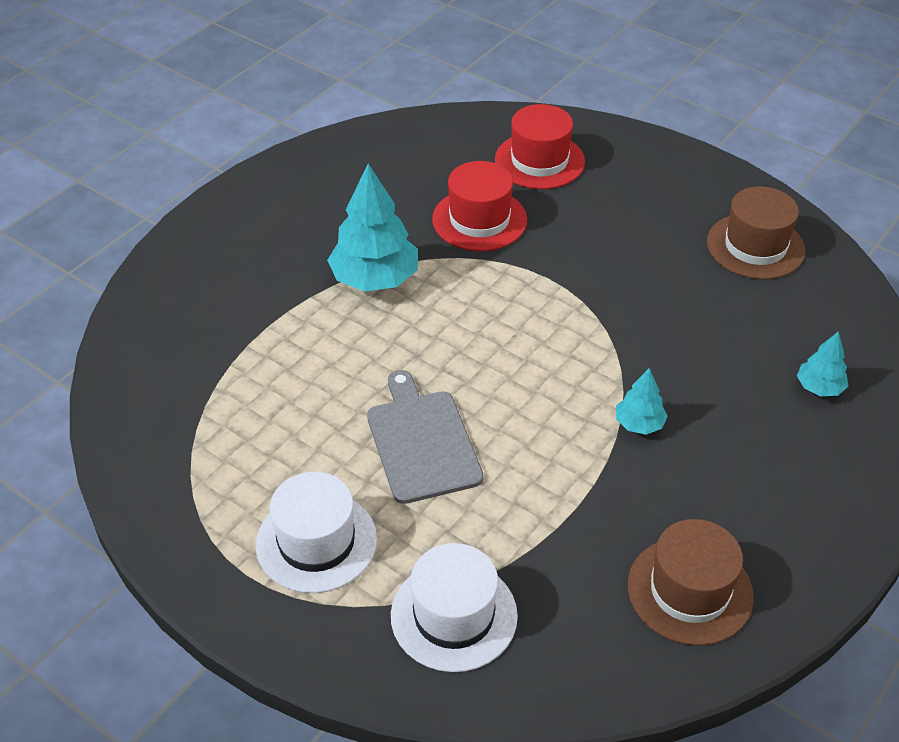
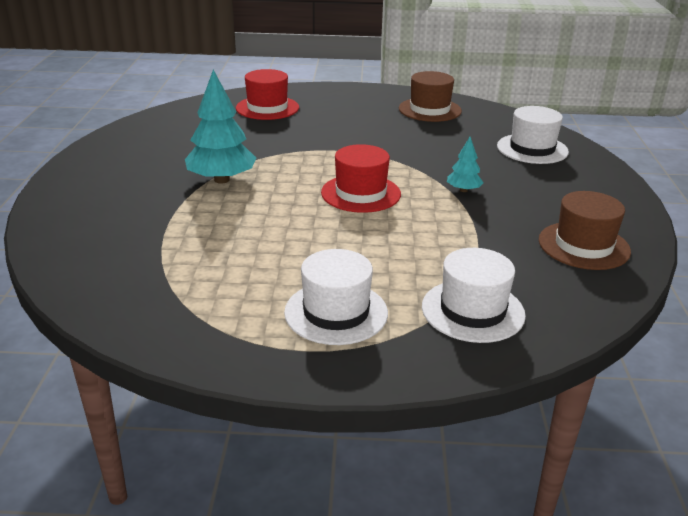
camera: 35 degrees left, 15 degrees down
grey cutting board [367,370,484,504] -> none
red hat [432,161,527,251] -> red hat moved to [321,144,401,213]
turquoise tree [797,331,848,396] -> white hat [497,106,569,164]

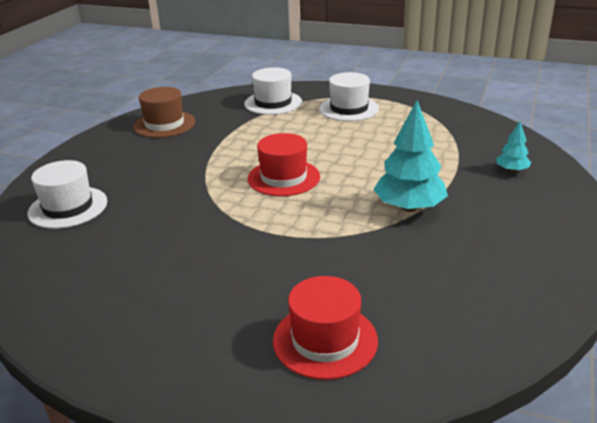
camera: 160 degrees left, 0 degrees up
brown hat [399,71,462,122] -> none
turquoise tree [447,137,484,192] -> turquoise tree moved to [496,122,531,172]

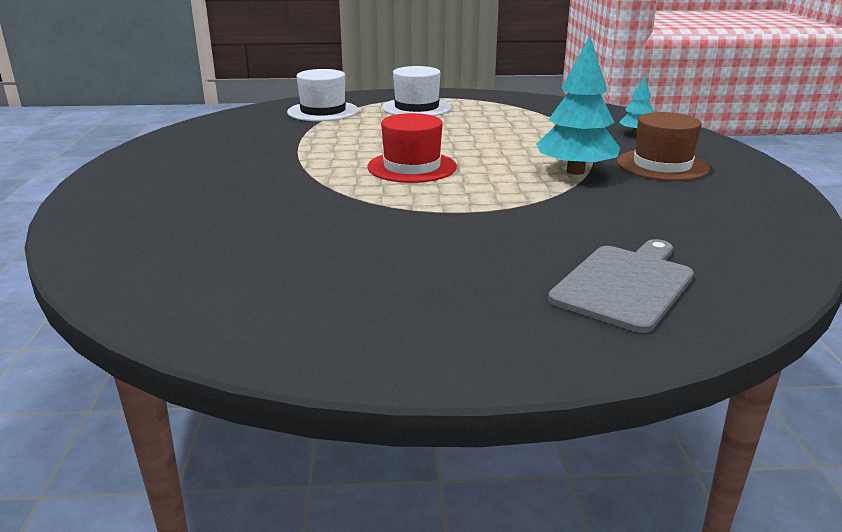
camera: 25 degrees left, 5 degrees down
white hat [28,160,107,229] -> none
brown hat [133,87,195,138] -> brown hat moved to [617,112,710,181]
red hat [273,276,378,380] -> grey cutting board [548,239,694,333]

